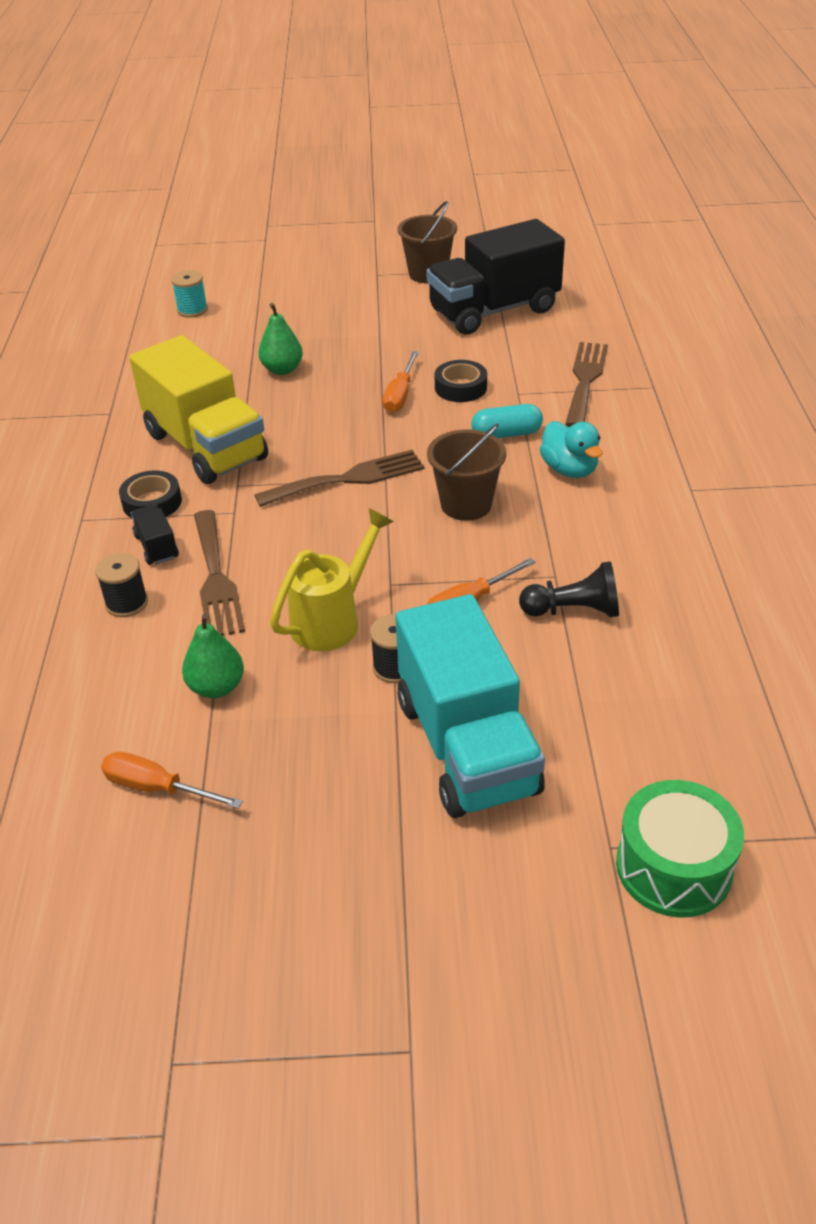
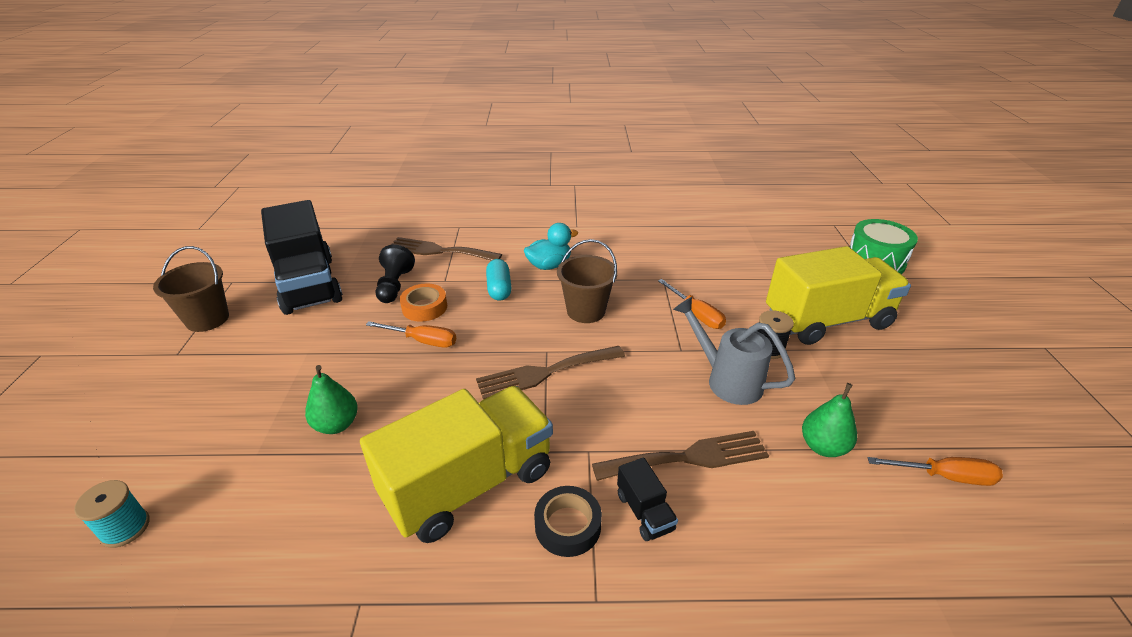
camera: 90 degrees left, 5 degrees down
black spool [95,553,148,617] -> none
orange screwdriver [101,752,243,809] -> orange screwdriver turned 105 degrees counterclockwise [867,457,1003,486]
black truck [131,504,179,565] -> black truck turned 90 degrees counterclockwise [617,457,678,541]
brown fork [254,450,425,507] -> brown fork turned 90 degrees counterclockwise [476,346,625,400]
yellow watering can [270,508,394,651] -> grey watering can [673,297,795,405]
turquoise truck [395,594,545,818] -> yellow truck [766,246,911,345]
black tape [435,360,487,402] -> orange tape [400,283,447,322]
black pawn [519,561,619,617] -> black pawn moved to [376,245,415,303]

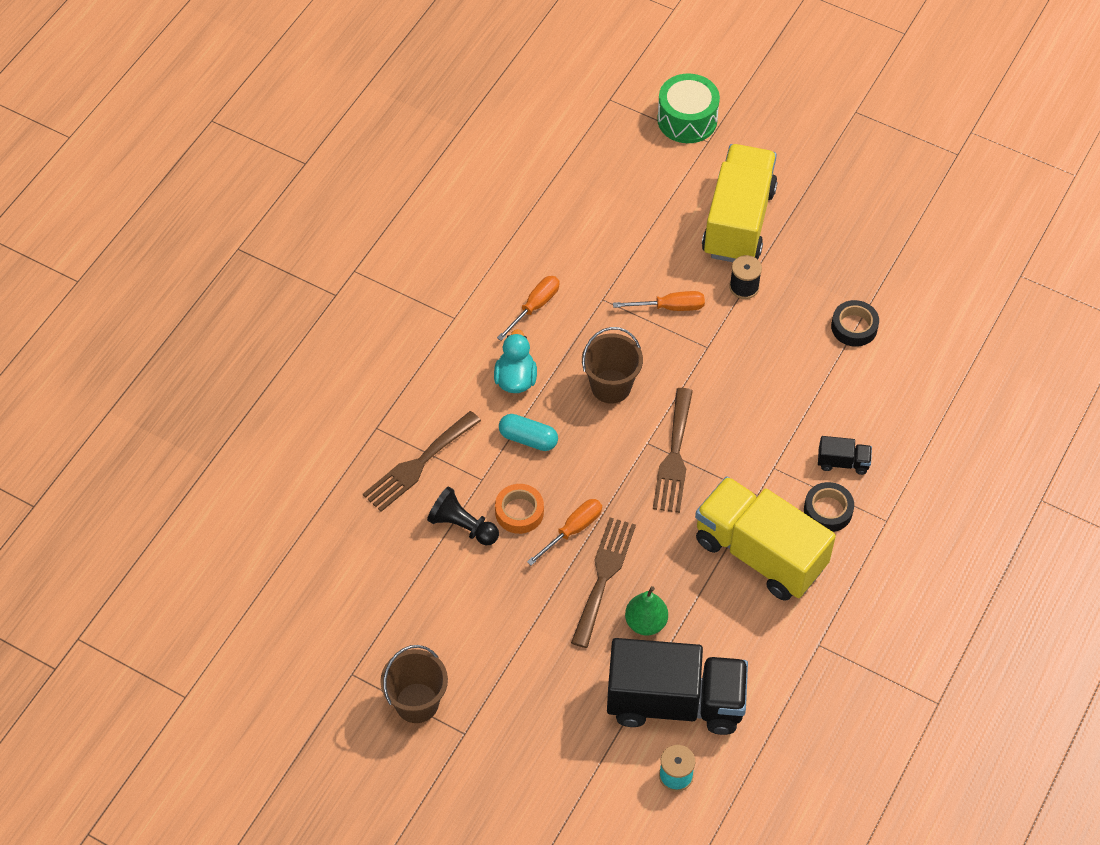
camera: 60 degrees left, 20 degrees up
black truck [261,200,343,315] -> black truck moved to [607,638,748,735]
yellow truck [360,386,553,543] -> yellow truck turned 45 degrees counterclockwise [695,476,836,601]
brown fork [592,431,769,481] -> brown fork moved to [571,517,636,648]
grey watering can [673,297,795,405] -> none
green pear [802,383,857,457] -> black tape [831,300,879,347]
orange screwdriver [867,457,1003,486] -> orange screwdriver moved to [497,276,560,341]

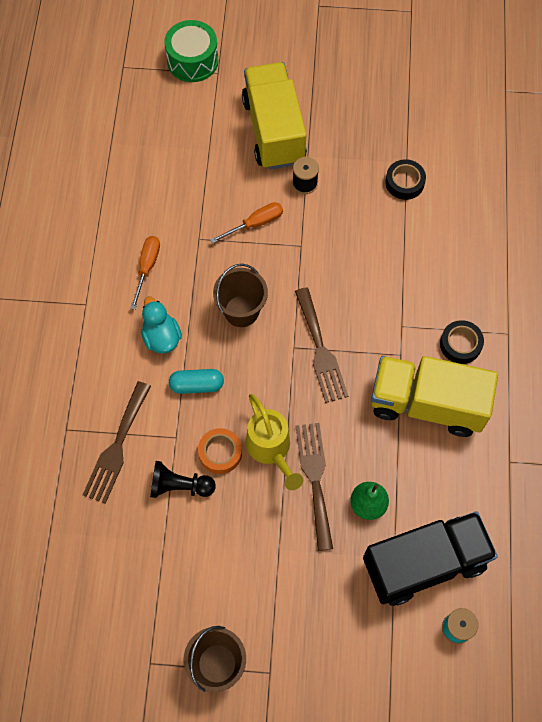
camera: 25 degrees left, 10 degrees up
orange screwdriver [527,499,602,566] -> yellow watering can [246,394,303,490]
black truck [818,436,872,475] -> none

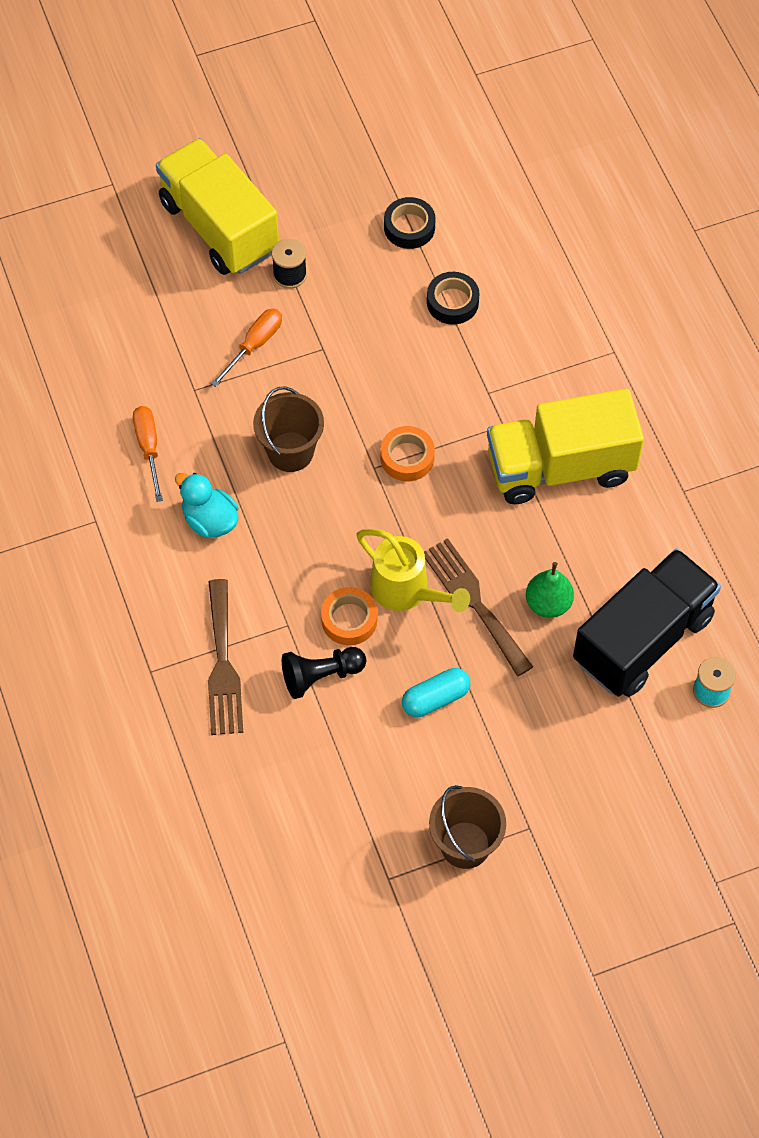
camera: 25 degrees left, 5 degrees down
green drum [164,20,219,82] -> none
turquoise capsule [169,369,224,394] -> turquoise capsule moved to [402,668,470,717]
brown fork [295,287,348,403] -> orange tape [380,426,435,481]
black tape [440,320,484,364] -> black tape moved to [427,272,479,325]

